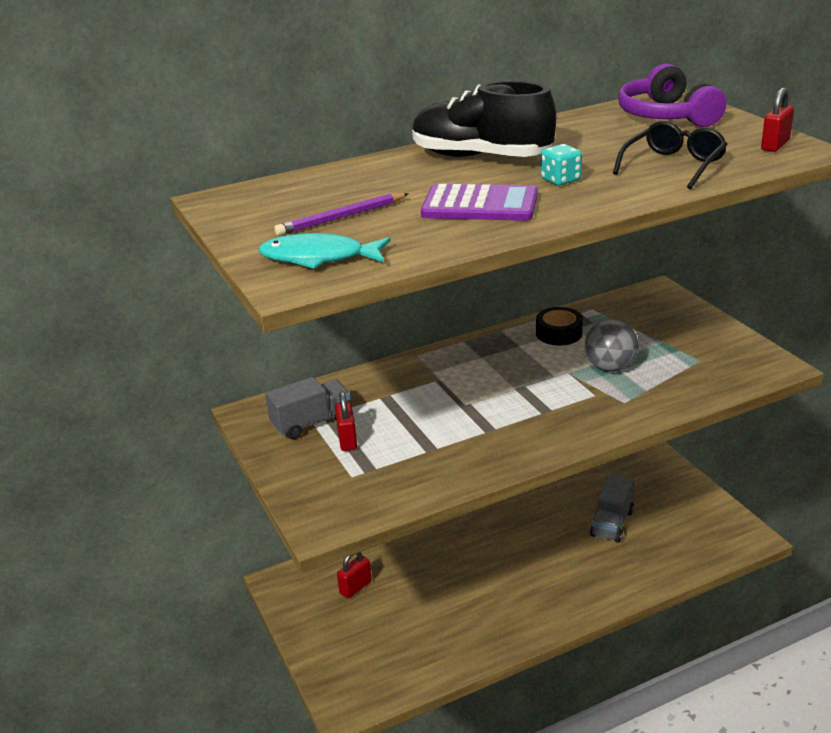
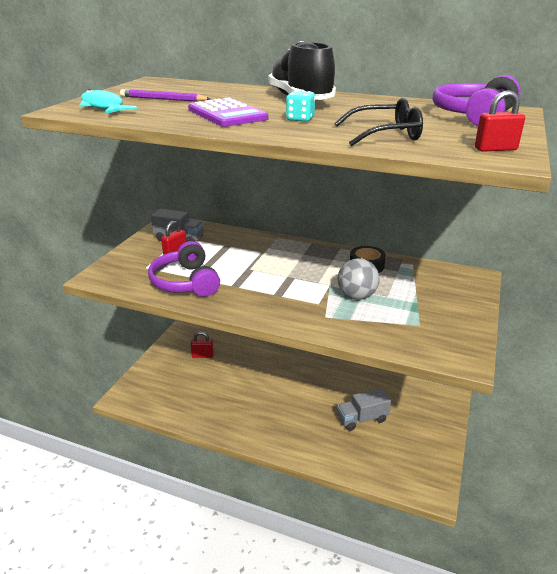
camera: 45 degrees right, 0 degrees up
none -> purple headphones [148,241,220,297]

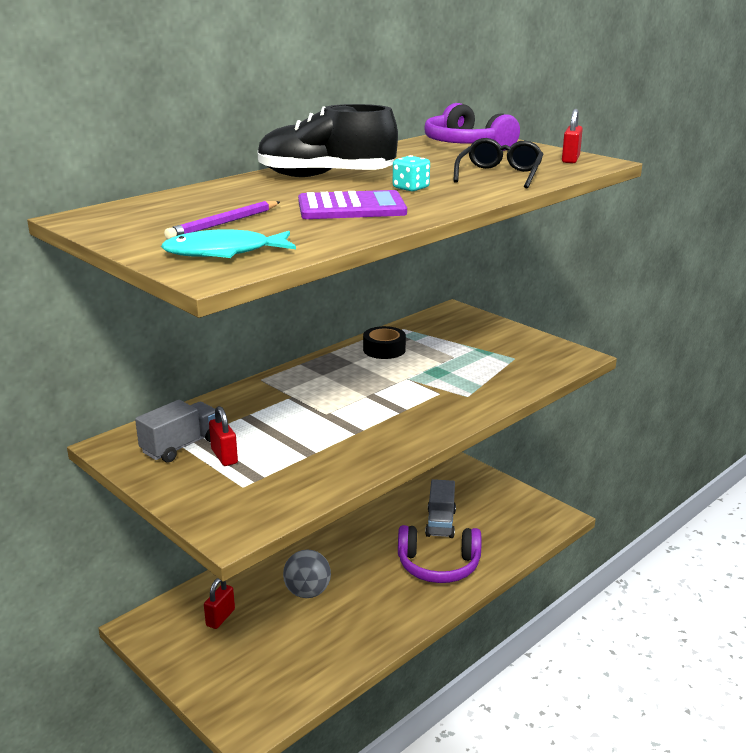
camera: 65 degrees left, 5 degrees down
purple headphones [148,241,220,297] -> purple headphones moved to [398,525,481,583]
grey ball [338,258,380,300] -> grey ball moved to [283,549,331,598]

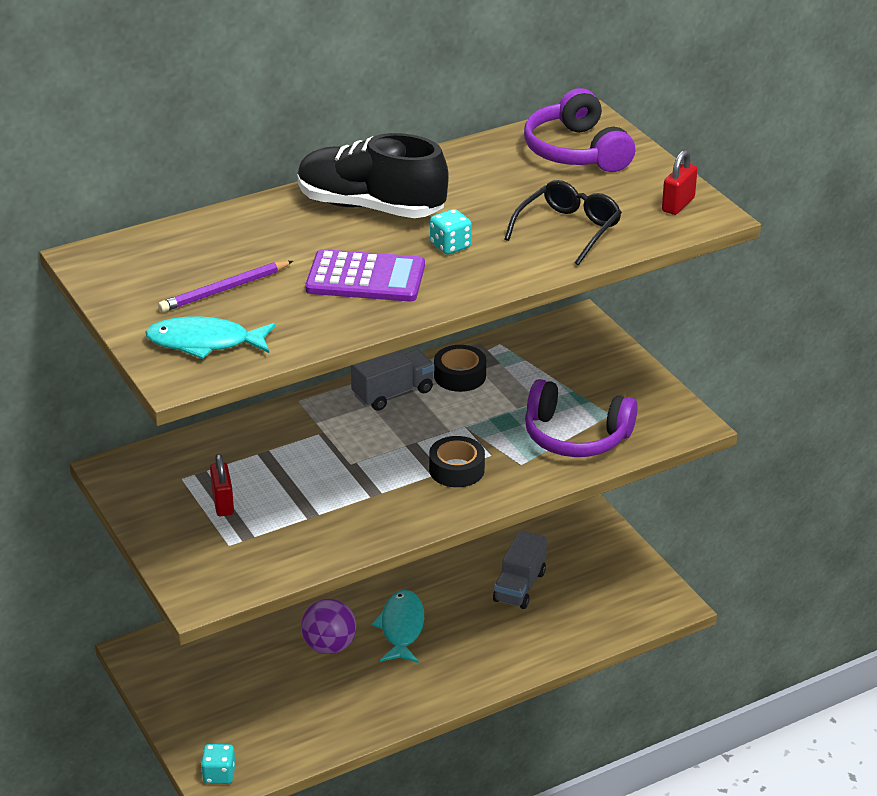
camera: 15 degrees right, 10 degrees up
grey truck [135,400,215,463] -> grey truck moved to [351,349,435,411]
red padlock [204,578,235,629] -> none
grey ball [283,549,331,598] -> purple ball [301,599,356,654]
purple headphones [398,525,481,583] -> purple headphones moved to [525,379,637,457]
none -> turquoise dice [201,744,235,784]
none -> turquoise fish [372,590,424,663]
none -> black tape [429,436,485,487]

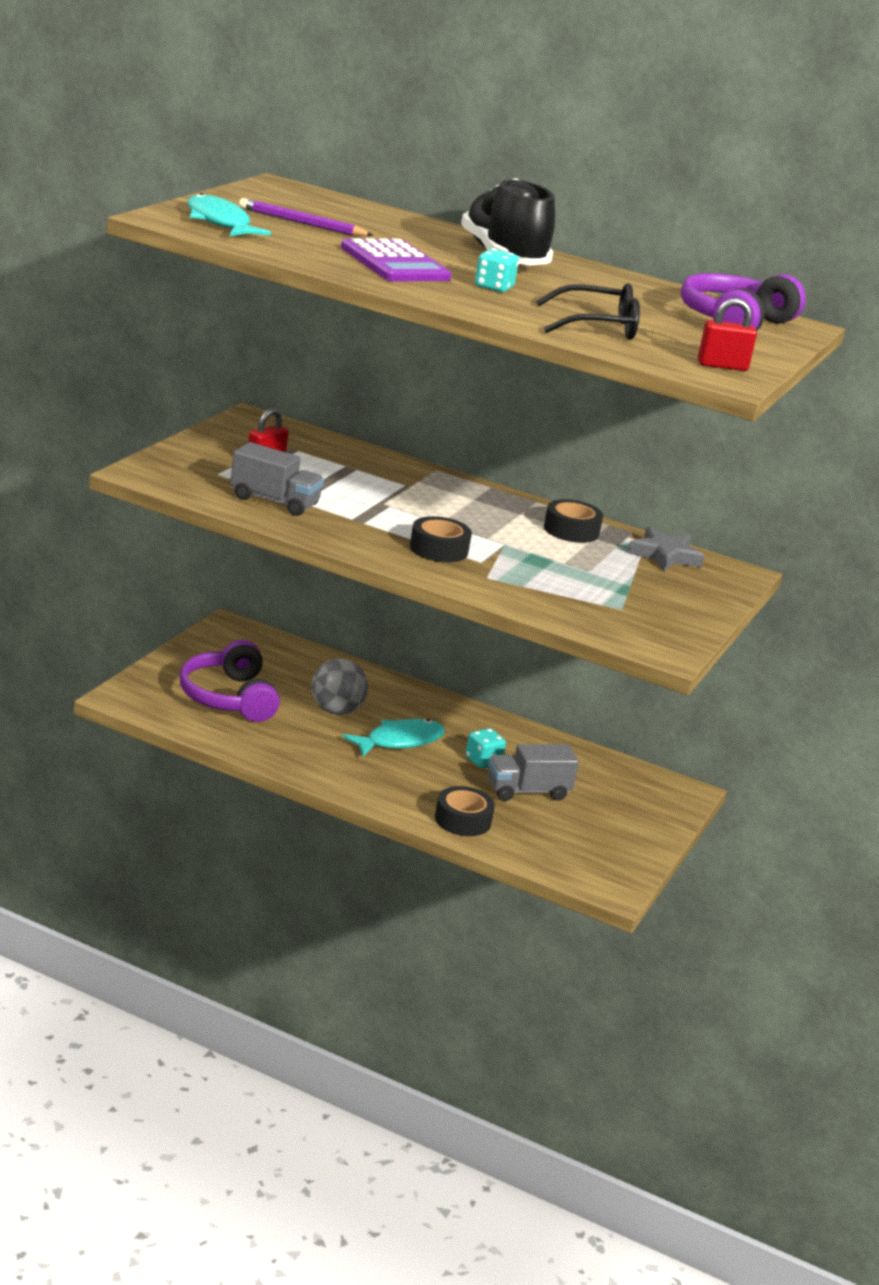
camera: 50 degrees right, 10 degrees down
turquoise dice [201,744,235,784] -> turquoise dice moved to [466,728,506,768]
purple ball [301,599,356,654] -> grey ball [312,659,368,715]
grey truck [351,349,435,411] -> grey truck moved to [230,442,324,516]
purple headphones [525,379,637,457] -> purple headphones moved to [179,640,280,722]
none -> black tape [435,786,495,836]
none -> grey star [628,527,704,571]

